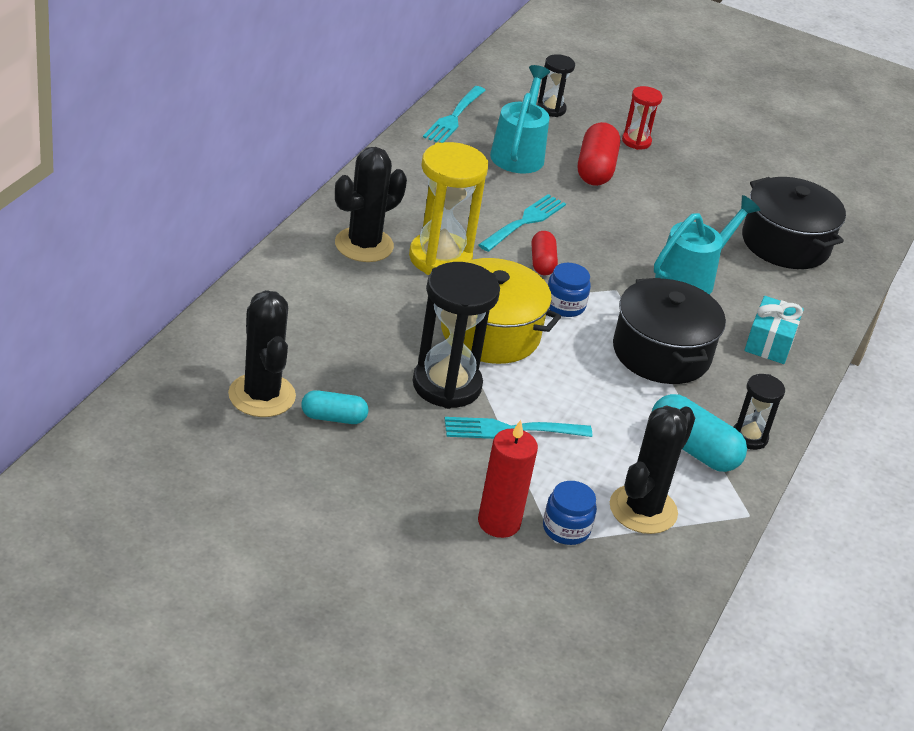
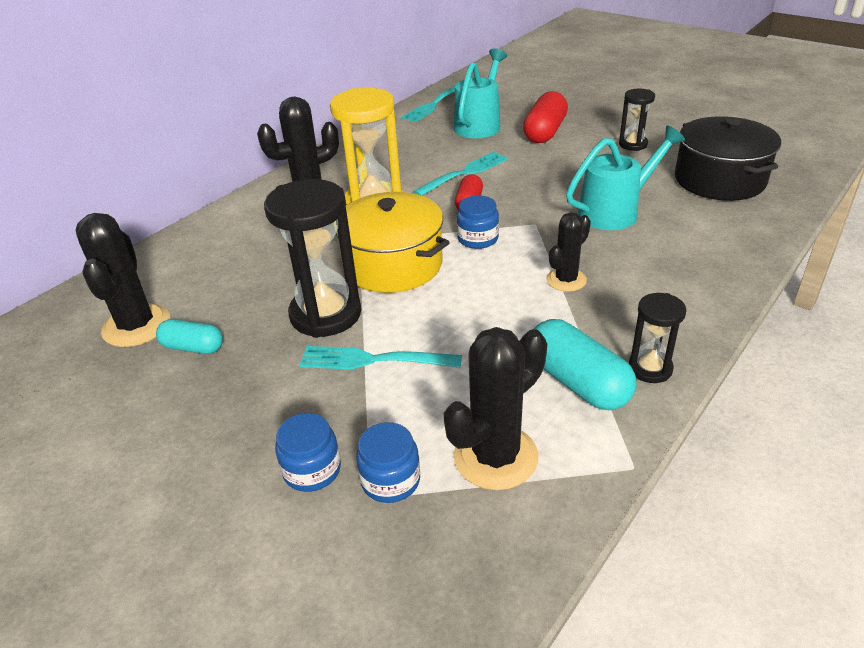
camera: 20 degrees right, 0 degrees up
red candle [478,420,538,538] -> blue jar [275,413,341,492]
black hourglass [537,54,575,117] -> black hourglass moved to [619,89,655,151]
black pot [613,278,726,384] -> black cactus [546,212,591,292]
red hourglass [622,86,662,150] -> none
turquoise gift [745,296,804,364] -> none

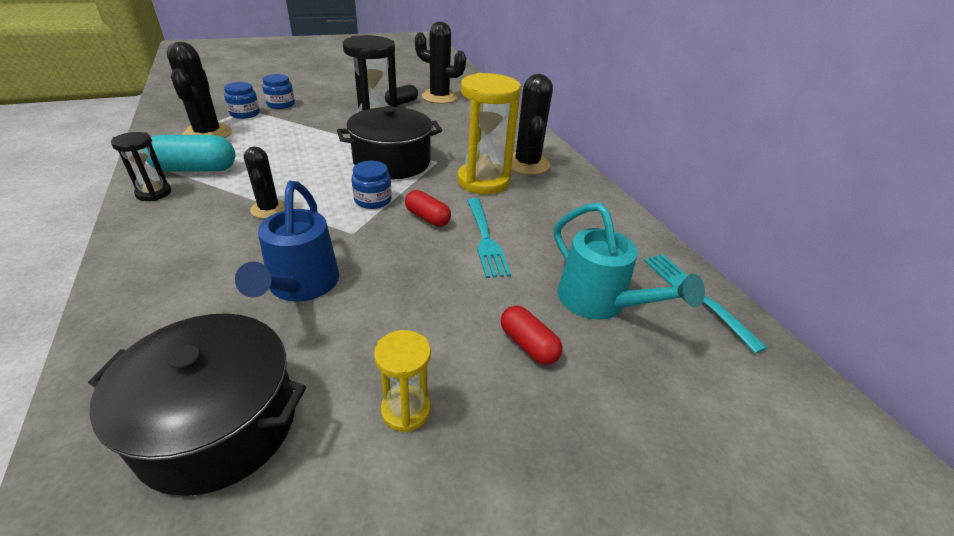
camera: 115 degrees right, 0 degrees up
turquoise capsule [156,319,223,354] -> black capsule [385,85,418,105]
turquoise fork [300,346,462,370] -> none
yellow pot [336,192,450,293] -> black pot [337,106,442,180]
red capsule [523,91,568,143] -> red capsule [501,306,562,365], size x0.62
turquoise watering can [566,126,685,230] -> blue watering can [235,181,339,302]
black hourglass [619,89,655,151] -> yellow hourglass [374,330,431,432]

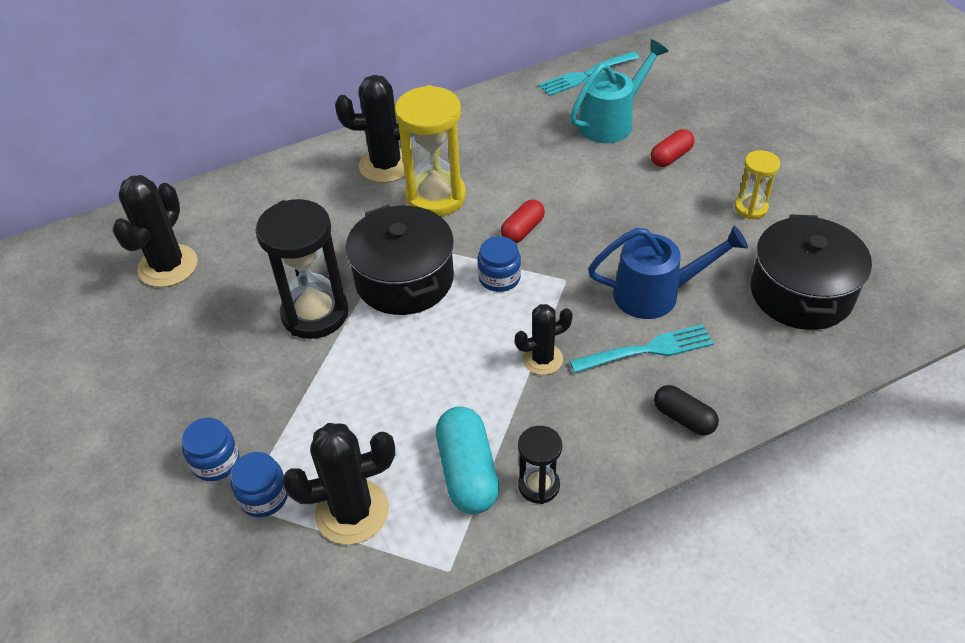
camera: 90 degrees left, 10 degrees up
black capsule [385,85,418,105] -> black capsule moved to [654,385,719,436]
turquoise fork [467,198,511,278] -> turquoise fork moved to [570,324,714,373]

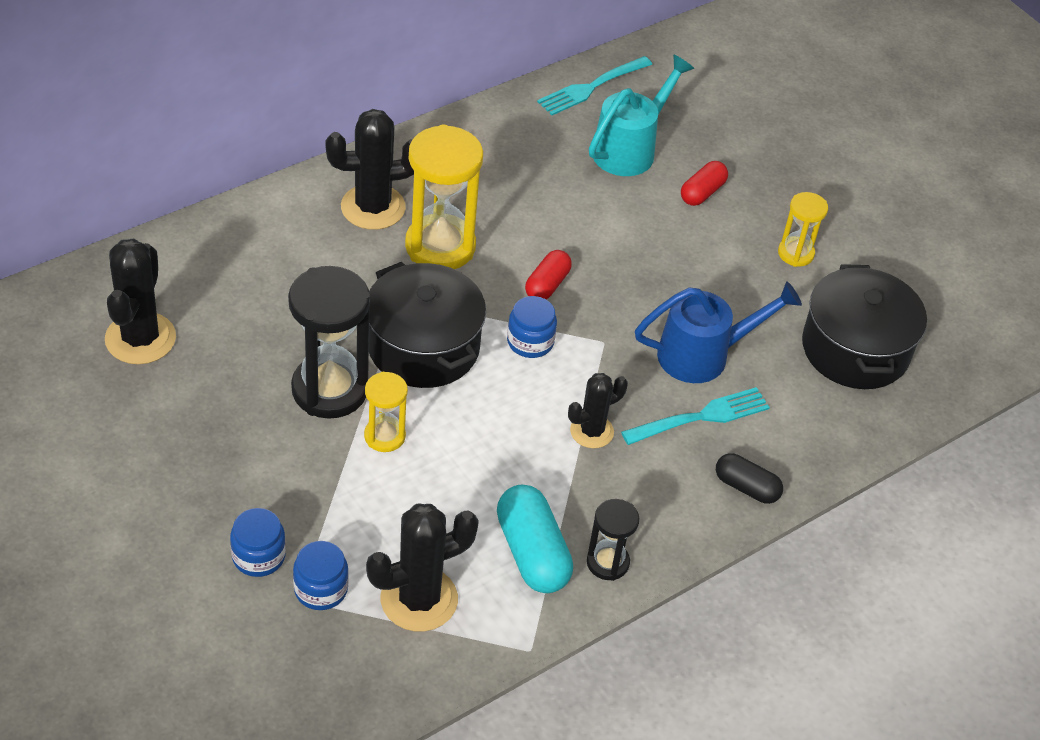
camera: 15 degrees left, 0 degrees up
none -> yellow hourglass [364,372,408,452]

